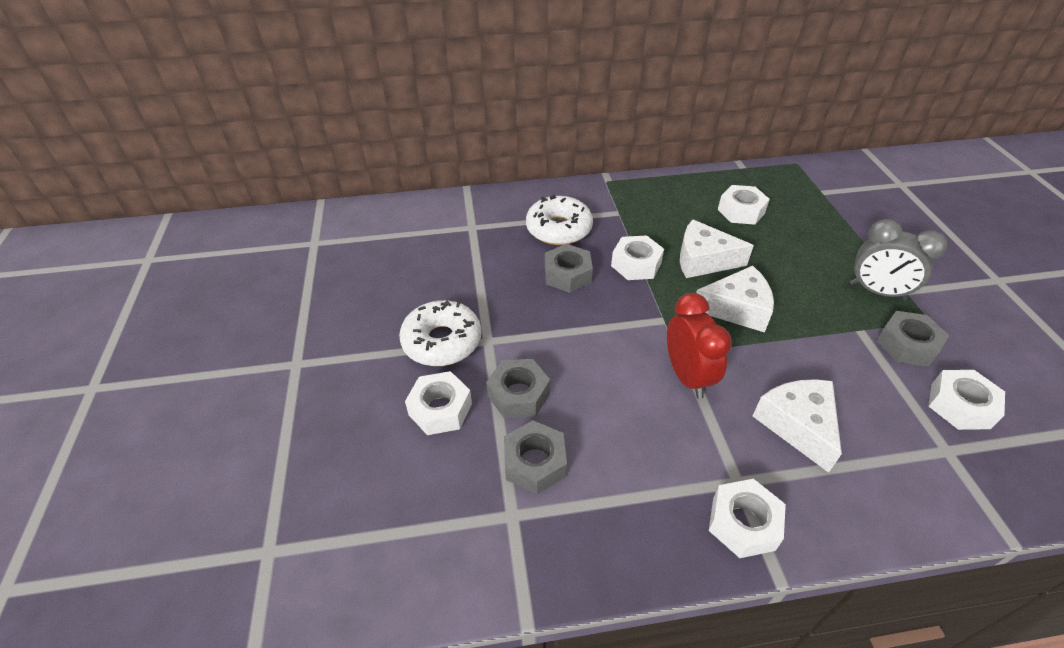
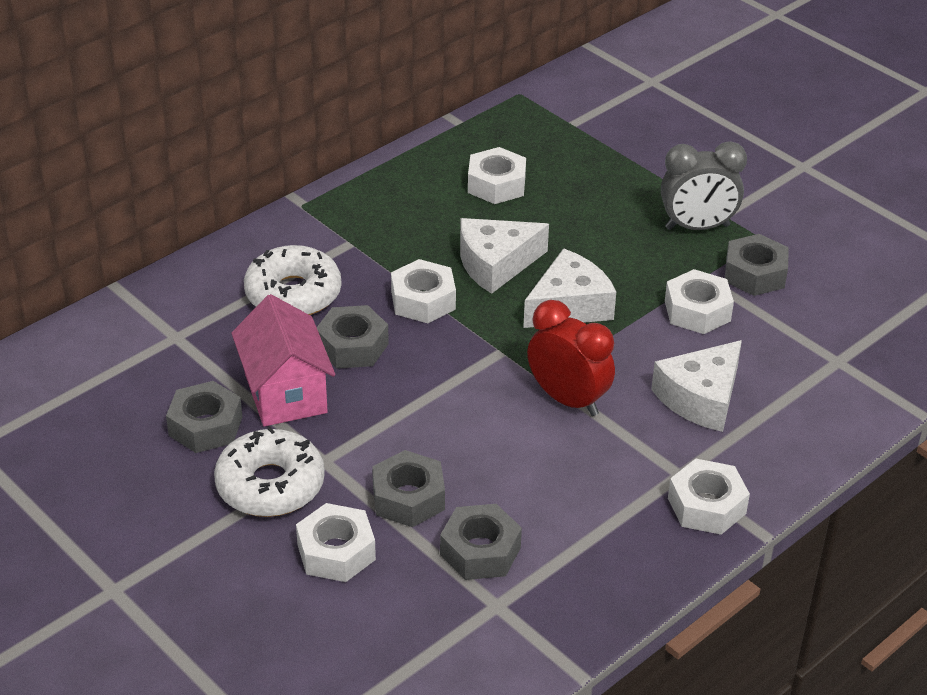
camera: 35 degrees left, 5 degrees down
white cheese [753,379,842,473] -> white cheese turned 90 degrees counterclockwise [651,340,742,432]
white nut [929,370,1005,430] -> white nut moved to [665,269,734,334]
none -> grey nut [166,381,242,453]
none -> pink house [231,294,335,427]

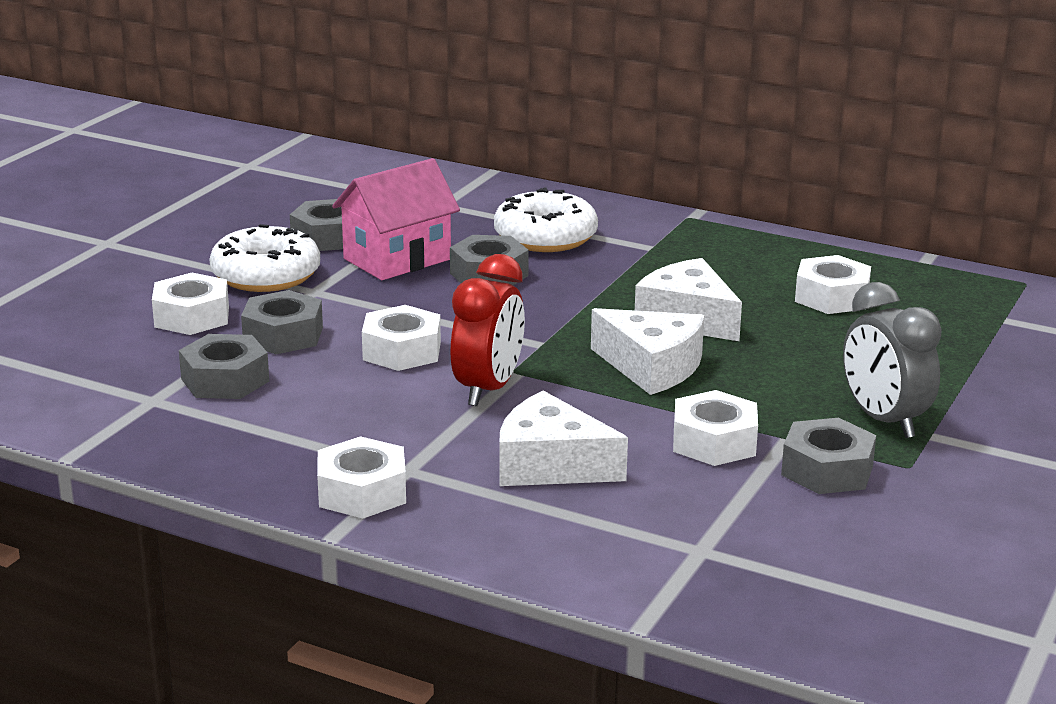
camera: 70 degrees right, 15 degrees down
white nut [391,259,456,323] -> white nut moved to [362,305,441,371]

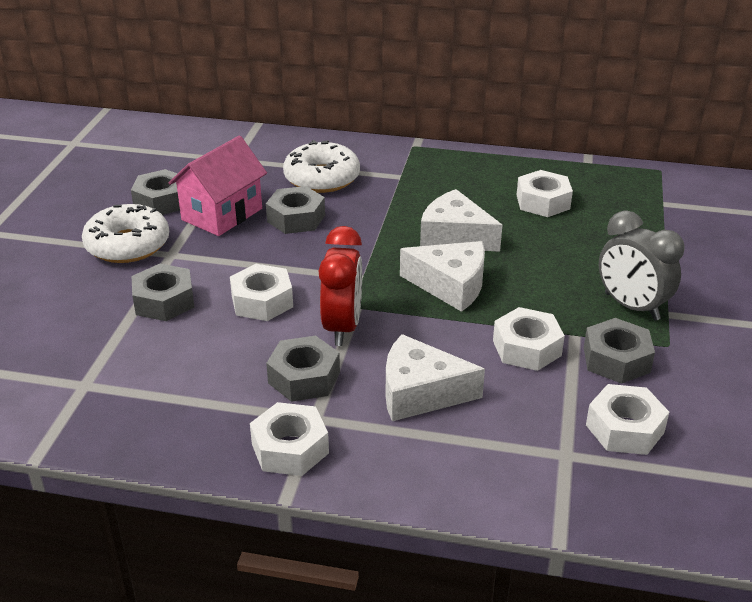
camera: 15 degrees left, 10 degrees up
white nut [152,273,229,335] -> white nut moved to [586,384,669,455]
grey nut [179,334,269,399] -> grey nut moved to [266,336,340,402]

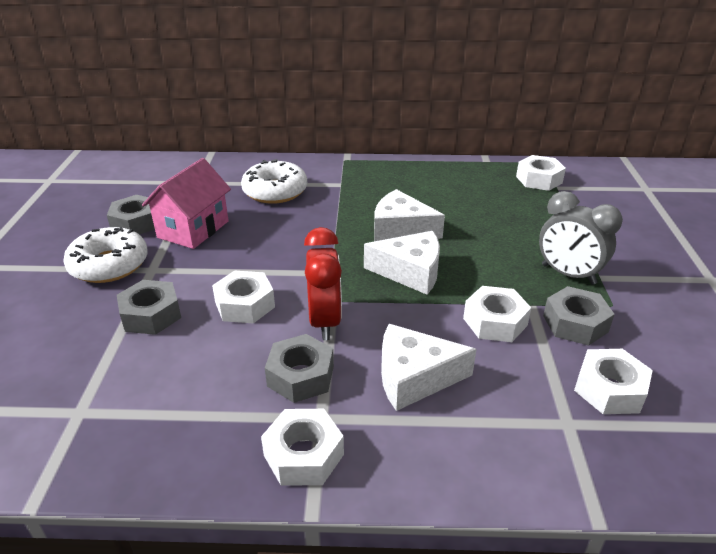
camera: 10 degrees left, 0 degrees up
grey nut [266,186,325,234] -> none
white nut [517,170,573,217] -> white nut moved to [516,155,566,191]

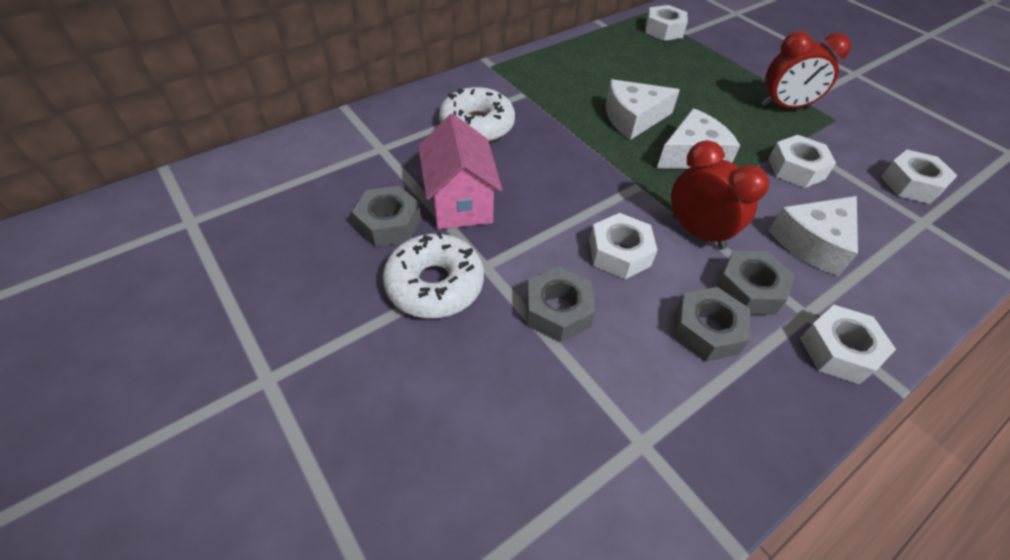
camera: 40 degrees left, 15 degrees up
grey clock [539,191,623,285] -> red clock [761,31,851,109]
grey nut [543,286,615,346] -> grey nut moved to [673,287,750,362]

